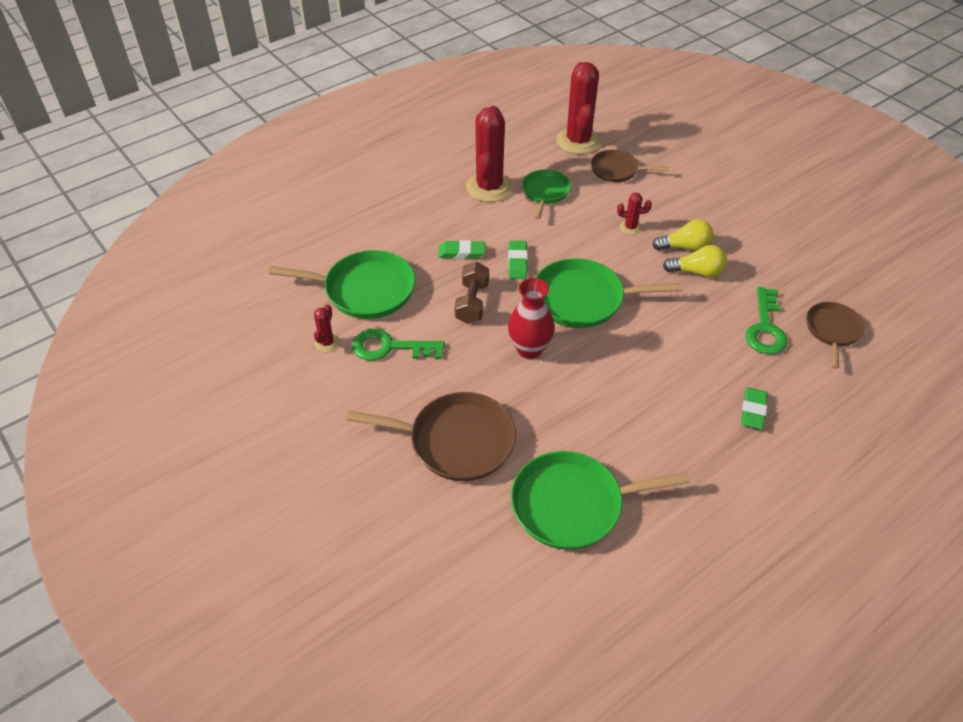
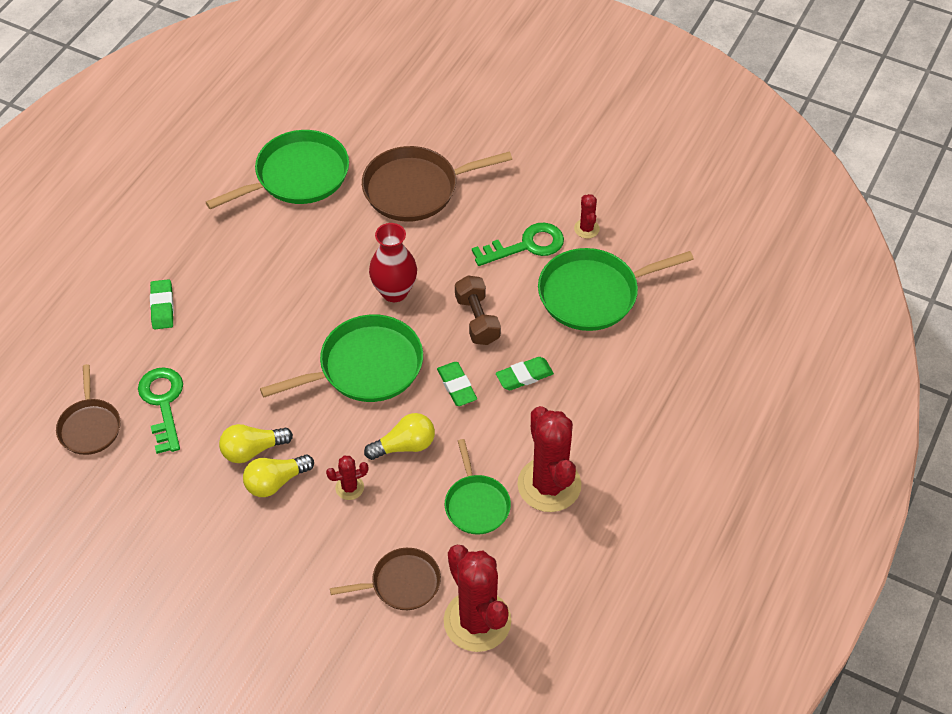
camera: 155 degrees right, 5 degrees up
none -> yellow light bulb [364,413,435,460]

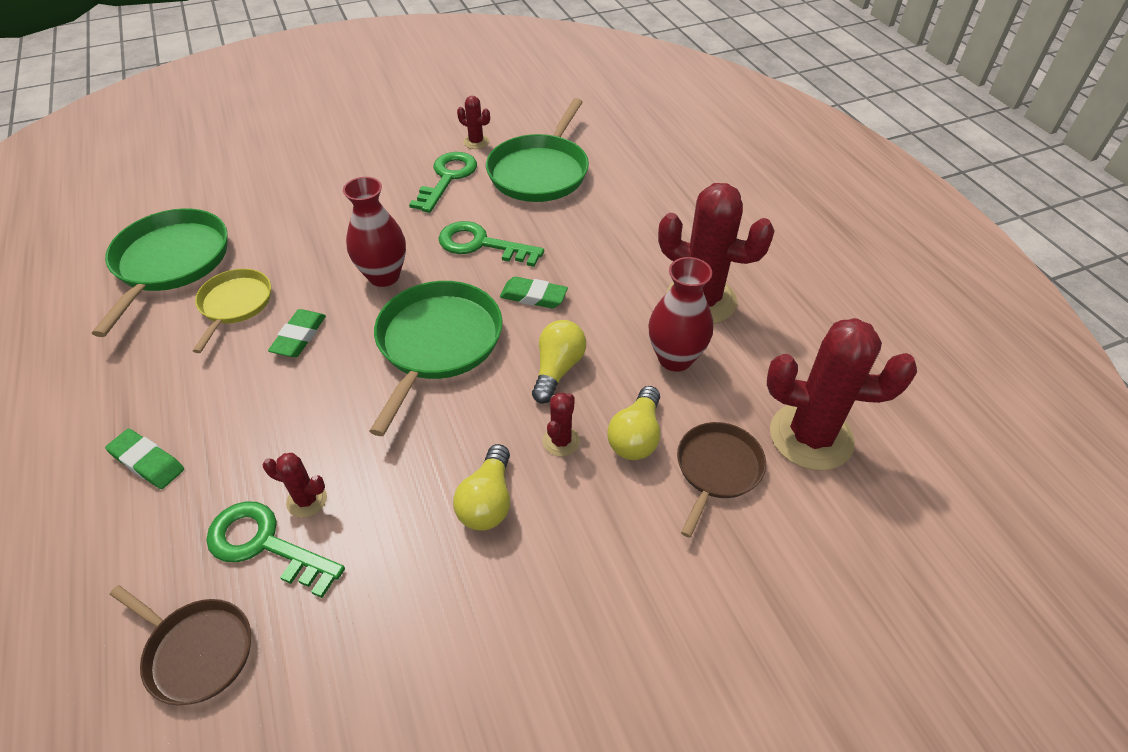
camera: 50 degrees left, 5 degrees down
yellow light bulb [219,424,293,463] -> yellow light bulb moved to [607,386,660,460]
brown pan [362,146,512,221] -> none
green pan [445,439,511,534] -> red vase [648,257,713,372]
brown dumbbell [455,275,501,345] -> green key [438,221,544,267]
green eraser [496,357,554,390] -> green eraser moved to [268,309,326,357]
none -> yellow pan [193,269,271,353]
none -> red cactus [262,453,327,518]

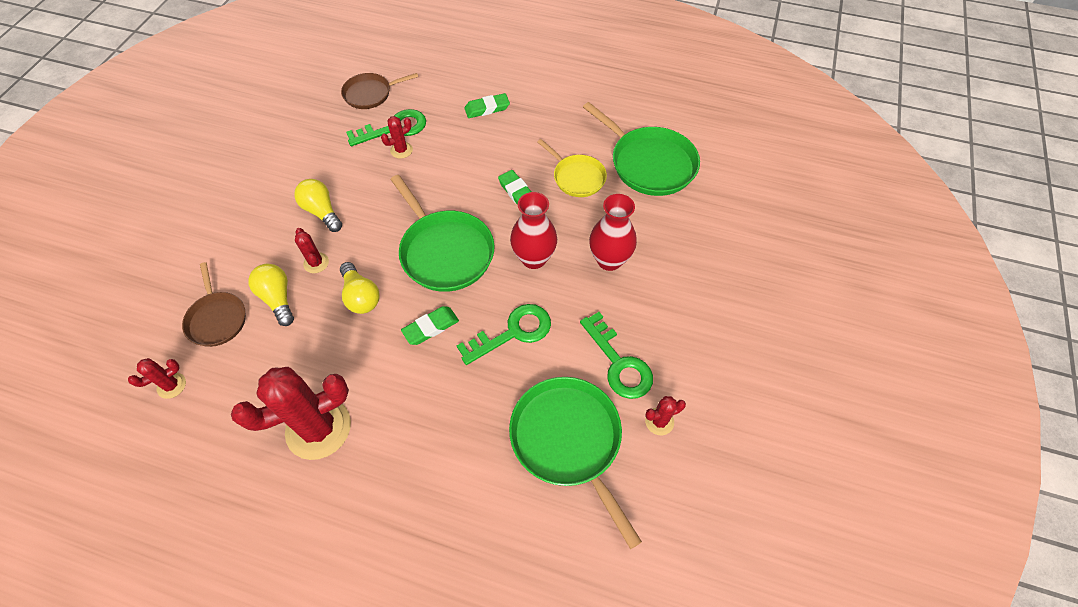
camera: 130 degrees right, 10 degrees up
red vase [648,257,713,372] -> red vase moved to [589,194,637,271]
red cactus [767,318,917,471] -> red cactus [128,358,186,399], size x0.45

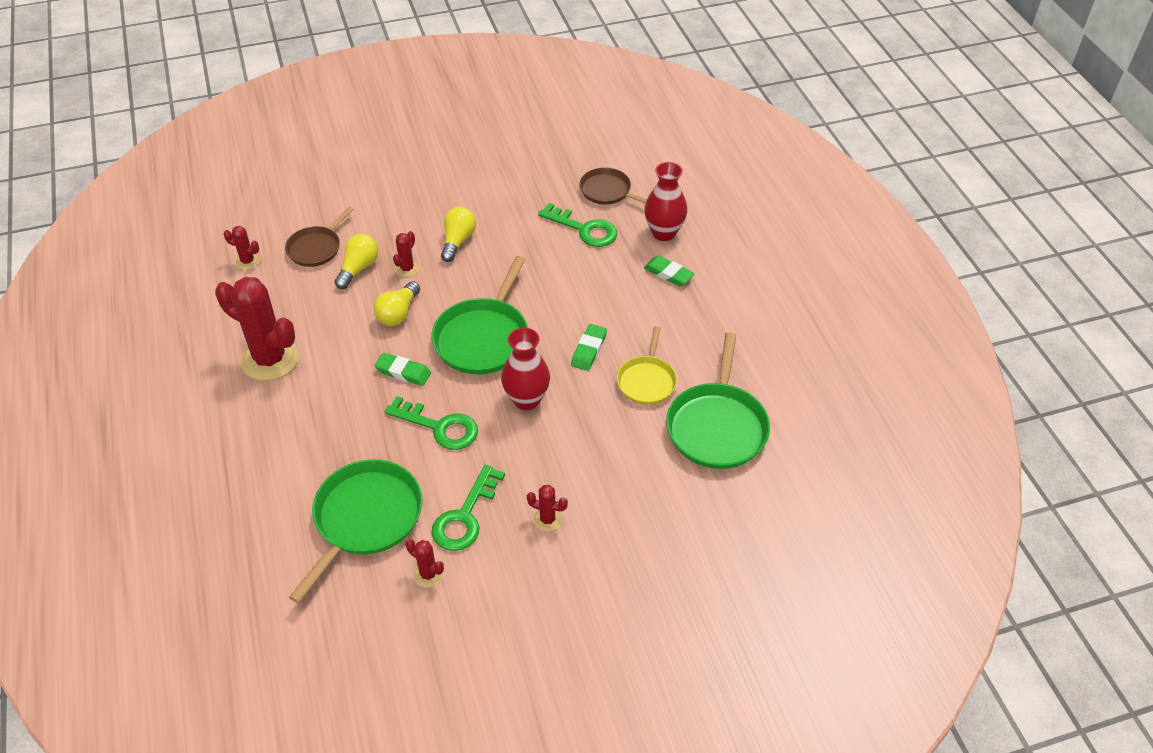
camera: 55 degrees right, 10 degrees down
red cactus [381,116,413,159] -> red cactus moved to [527,485,568,532]
red vase [589,194,637,271] -> red vase moved to [644,162,687,241]

